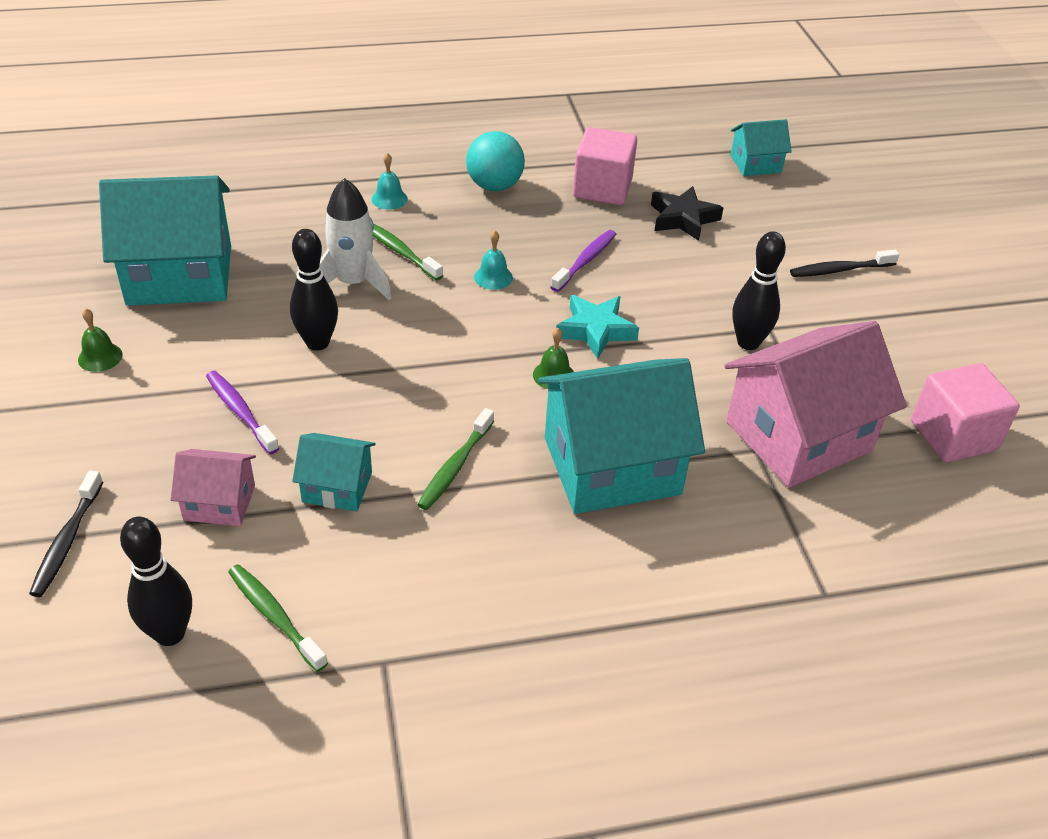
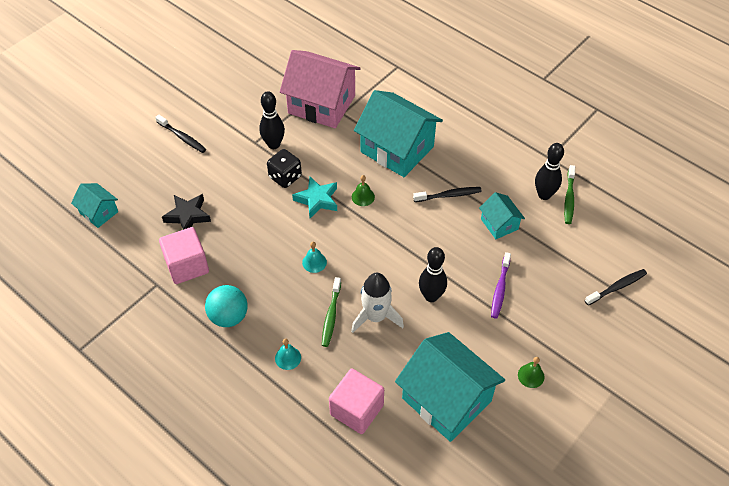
camera: 125 degrees left, 10 degrees up
black bowling pin [120,516,192,646] -> black bowling pin moved to [535,143,564,200]
pink house [171,449,256,526] -> none
green toothbrush [417,408,494,510] -> black toothbrush [413,187,482,202]
purple toothbrush [550,230,616,292] -> none
pink cube [911,363,1020,462] -> pink cube moved to [329,369,384,434]
none -> black dice [267,149,302,188]

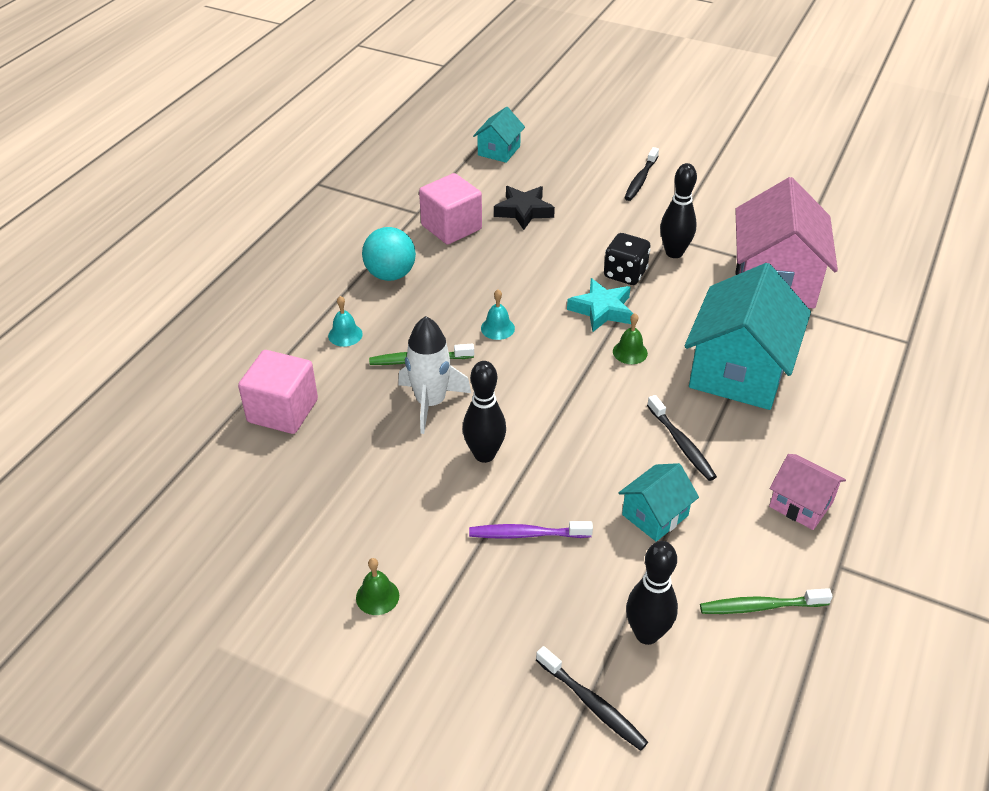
camera: 75 degrees right, 10 degrees down
turquoise house [395,332,505,442] -> none
black bowling pin [535,143,564,200] -> black bowling pin moved to [626,541,678,645]
none -> pink house [769,454,846,530]

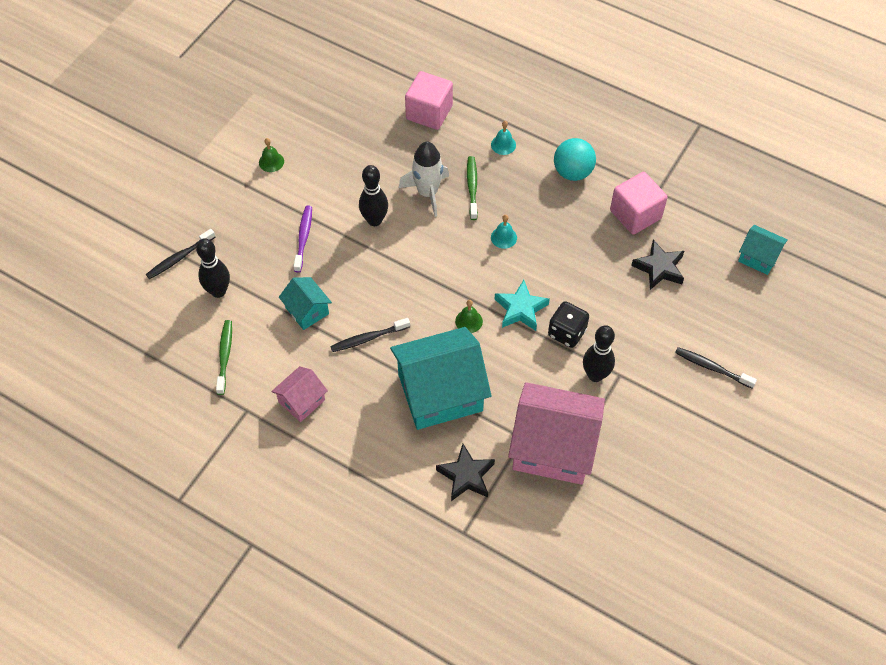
camera: 95 degrees right, 15 degrees up
turquoise house [685,263,811,410] -> turquoise house turned 45 degrees counterclockwise [390,327,492,430]
none -> black star [436,444,495,501]

